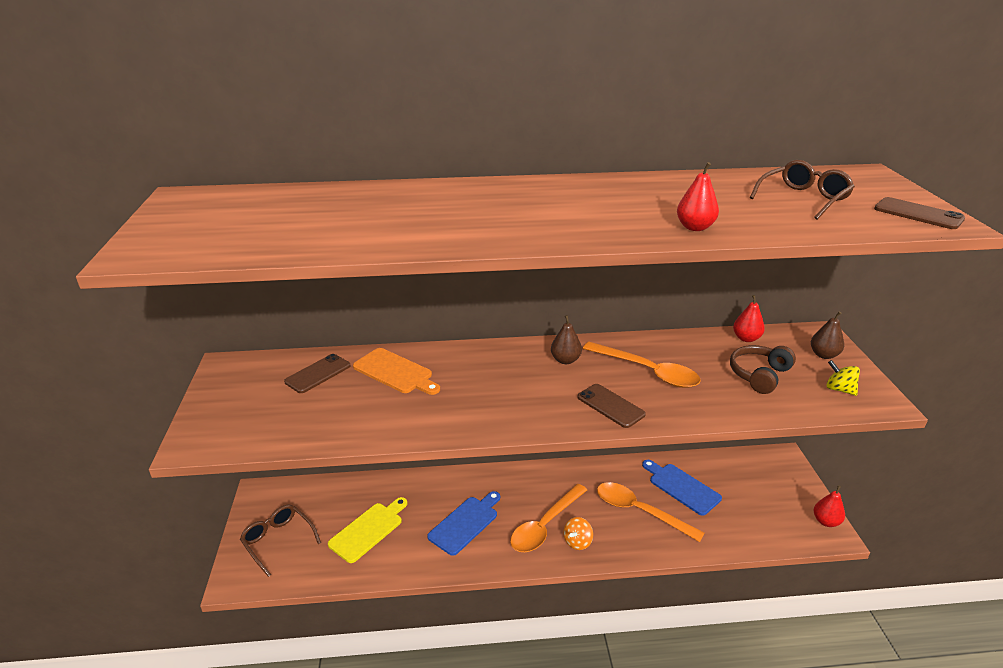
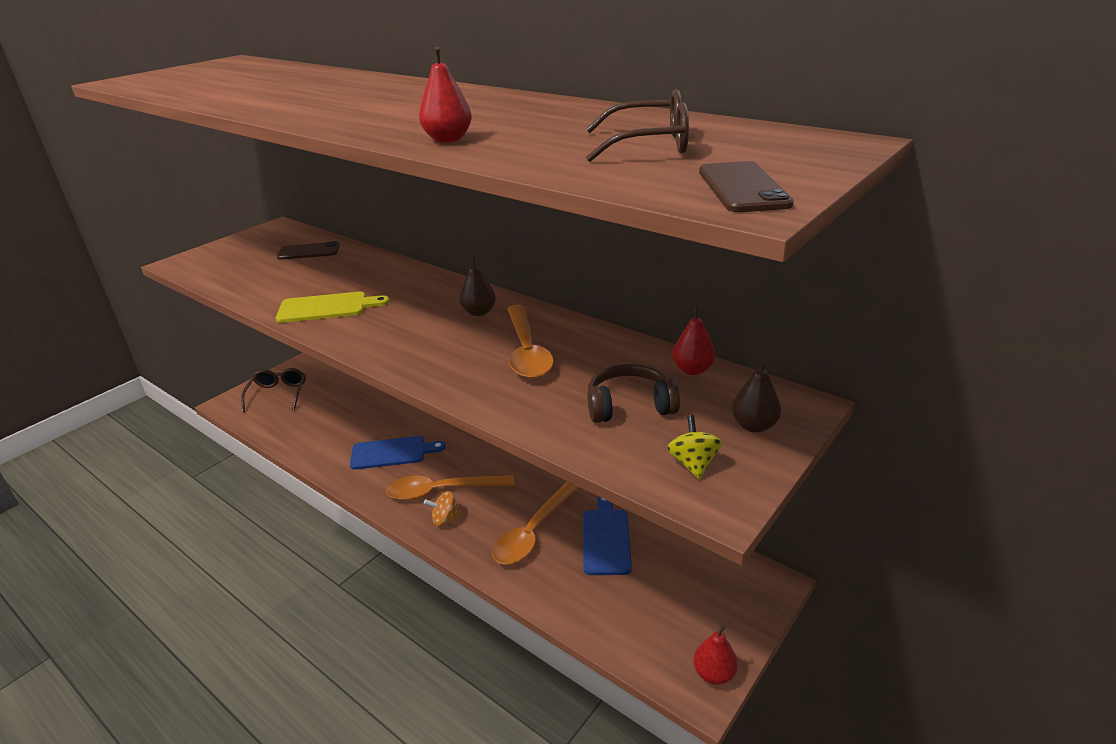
camera: 45 degrees right, 0 degrees up
yellow cutting board [328,497,408,563] -> yellow cutting board moved to [276,292,390,323]
orange cutting board [353,348,440,395] -> none
brown phone [577,384,646,428] -> none
orange spoon [597,482,704,542] -> orange spoon turned 135 degrees counterclockwise [492,481,579,565]

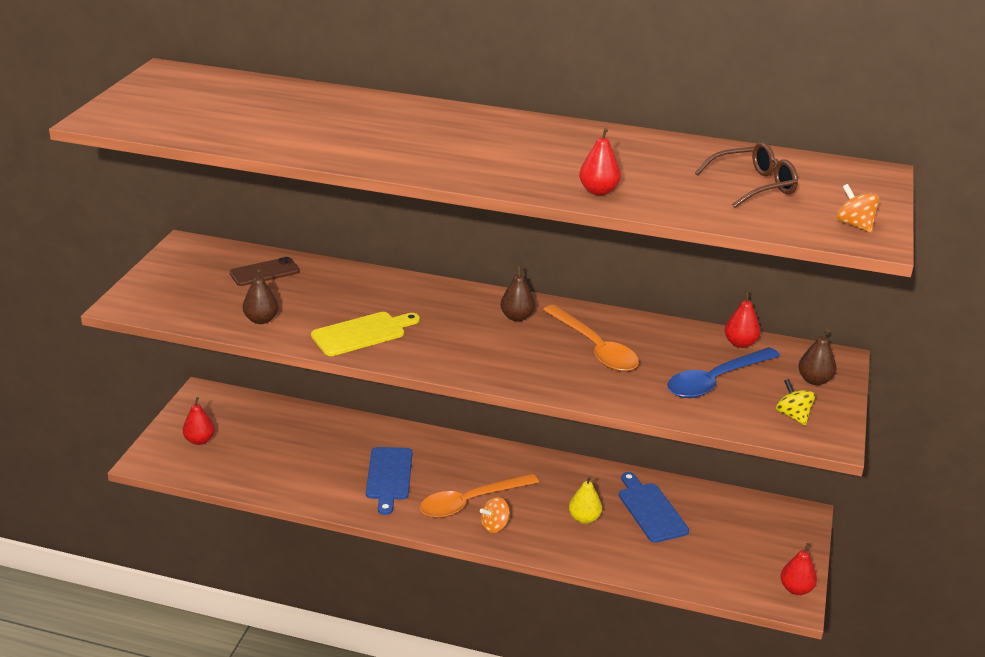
camera: 25 degrees left, 0 degrees up
brown glasses [241,368,306,412] -> red pear [183,397,215,445]
blue cutting board [350,436,446,470] -> blue cutting board turned 120 degrees clockwise [366,447,412,515]
orange spoon [492,481,579,565] -> yellow pear [569,476,602,524]
brown headphones [587,364,680,423] -> blue spoon [667,347,780,398]
brown phone [699,161,794,212] -> orange spinning top [836,184,879,233]
none -> brown pear [243,270,278,324]

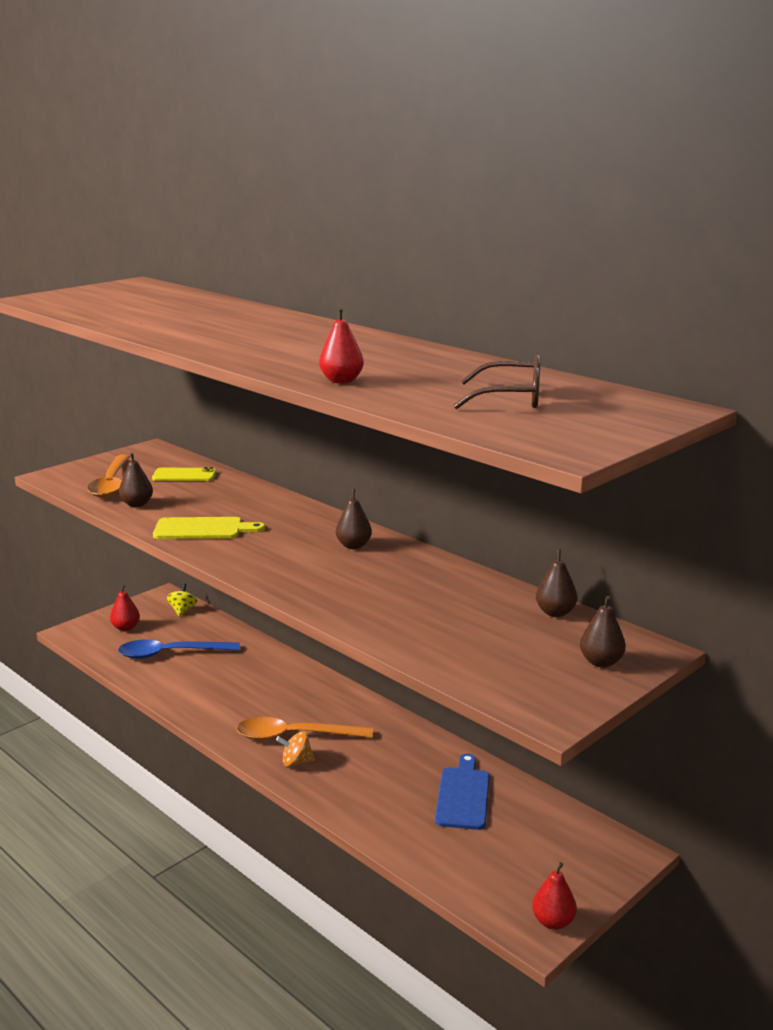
camera: 30 degrees right, 10 degrees down
brown phone [230,257,300,286] -> yellow phone [152,467,217,481]
blue cutting board [366,447,412,515] -> none
orange spoon [543,305,639,372] -> orange spoon moved to [87,455,130,498]
yellow pear [569,476,602,524] -> none
blue spoon [667,347,780,398] -> blue spoon moved to [118,640,240,659]
red pear [724,291,761,348] -> brown pear [536,549,577,617]
yellow spinning top [776,379,815,425] -> yellow spinning top moved to [167,583,197,617]
orange spinning top [836,184,879,233] -> none

